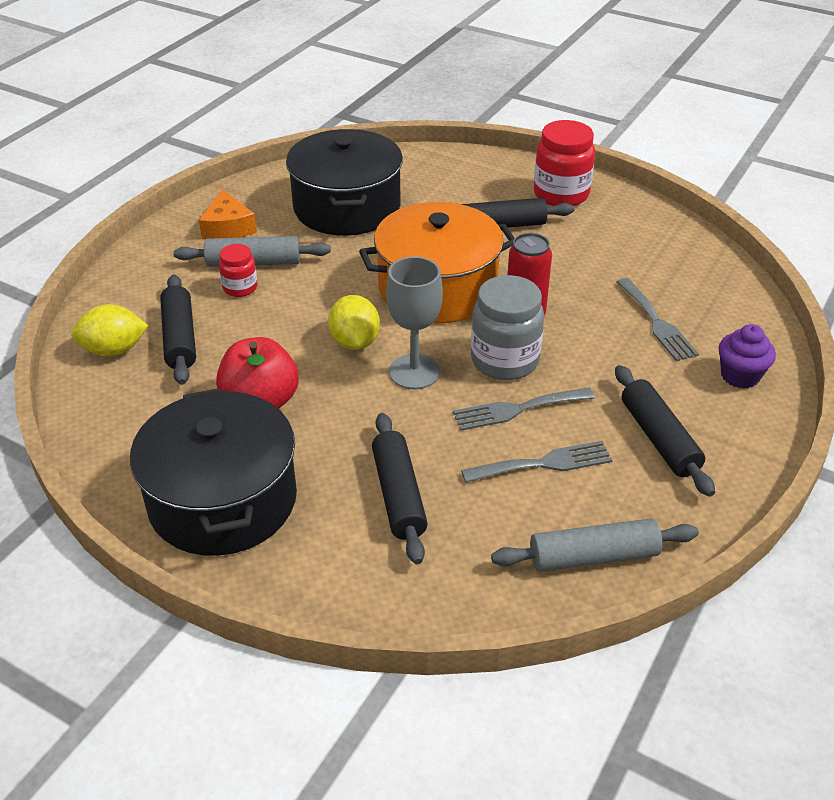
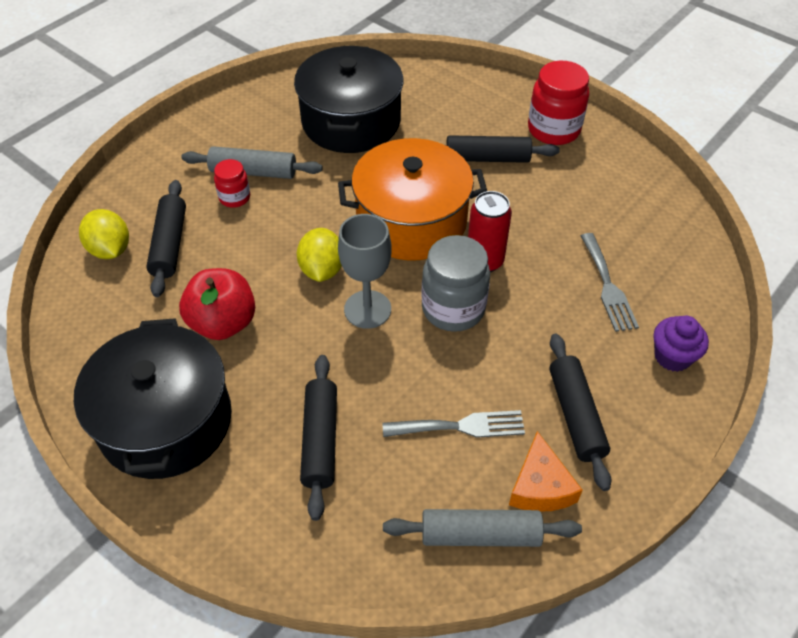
camera: 10 degrees right, 10 degrees up
yellow lemon [71,304,148,356] -> yellow lemon turned 60 degrees clockwise [79,209,129,259]
orange cheese [199,189,257,239] -> orange cheese moved to [509,431,583,512]
grey fork [453,388,595,431] -> none

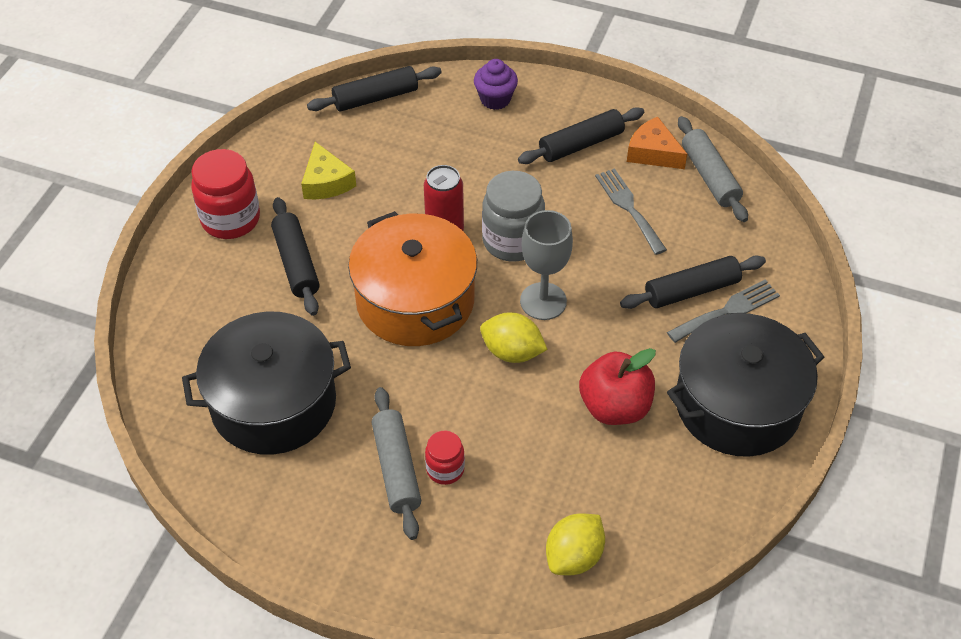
camera: 110 degrees left, 0 degrees up
black rolling pin [146,180,186,297] -> black rolling pin moved to [307,66,442,111]
yellow lemon [297,228,342,282] -> yellow lemon turned 45 degrees clockwise [480,312,548,363]
orange cheese [509,431,583,512] -> orange cheese turned 120 degrees counterclockwise [627,117,687,169]
grey fork [581,233,639,332] -> grey fork moved to [667,280,780,343]
none -> yellow cheese [301,142,356,199]

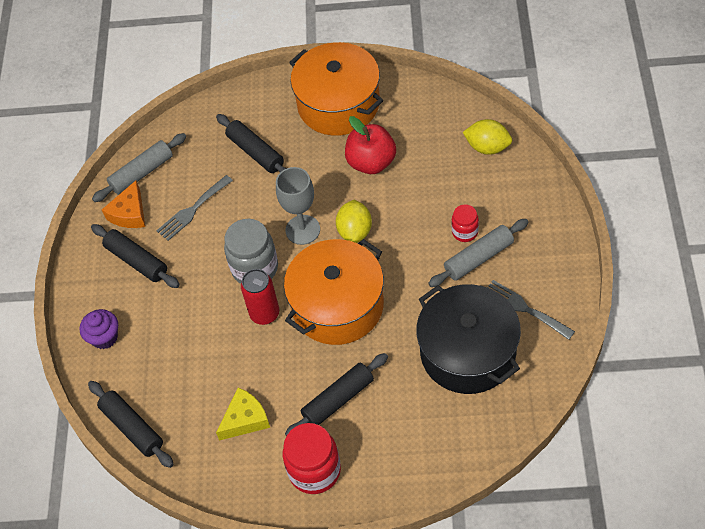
camera: 105 degrees left, 5 degrees up
grey fork [667,280,780,343] -> grey fork moved to [487,280,575,340]
black pot [667,313,824,457] -> orange pot [289,42,383,136]

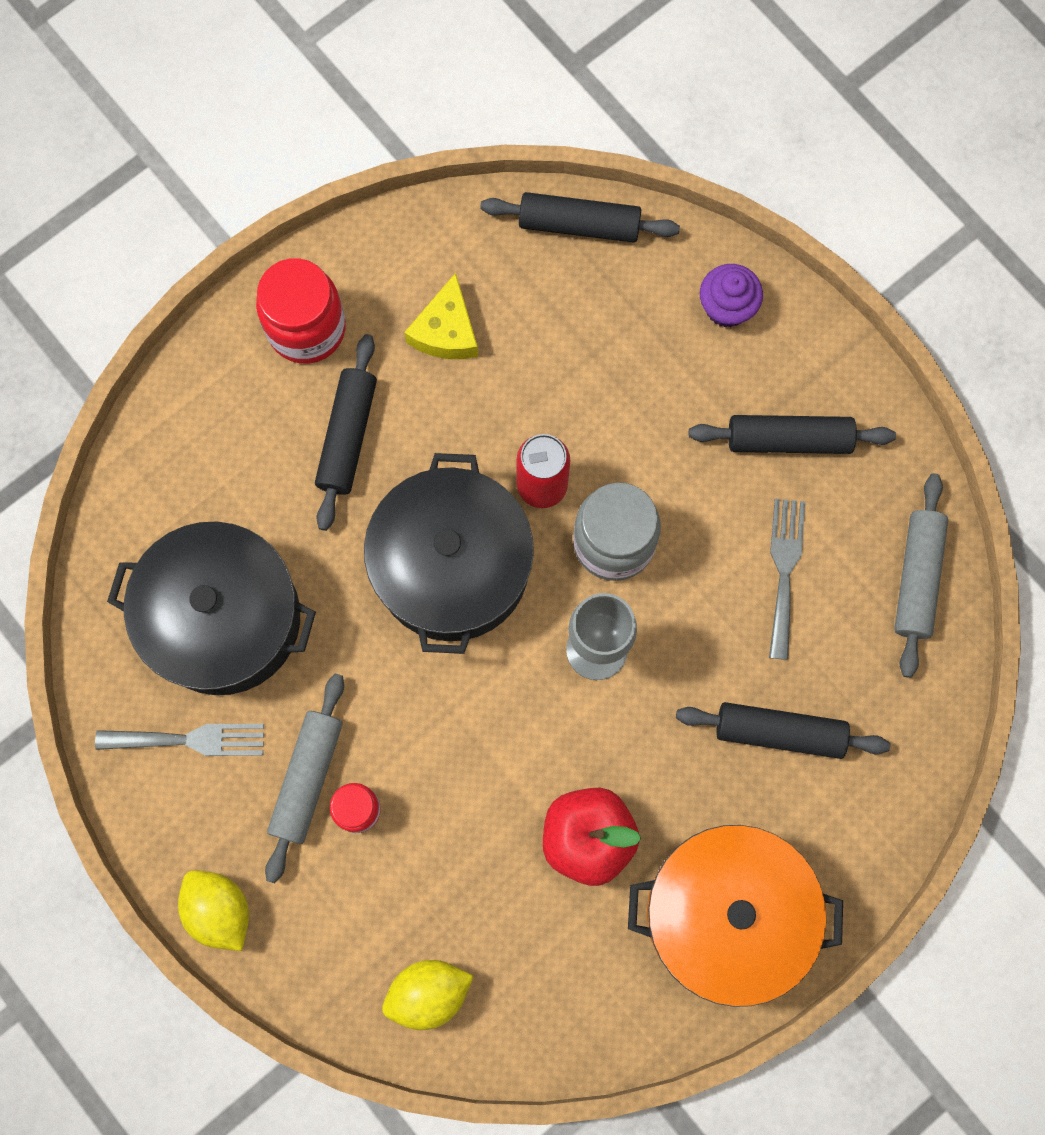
camera: 135 degrees right, 20 degrees up
orange cheese [102,181,145,228] -> none
orange pot [284,239,384,345] -> black pot [364,453,534,654]
yellow lemon [336,199,372,243] -> yellow lemon moved to [178,870,249,951]

